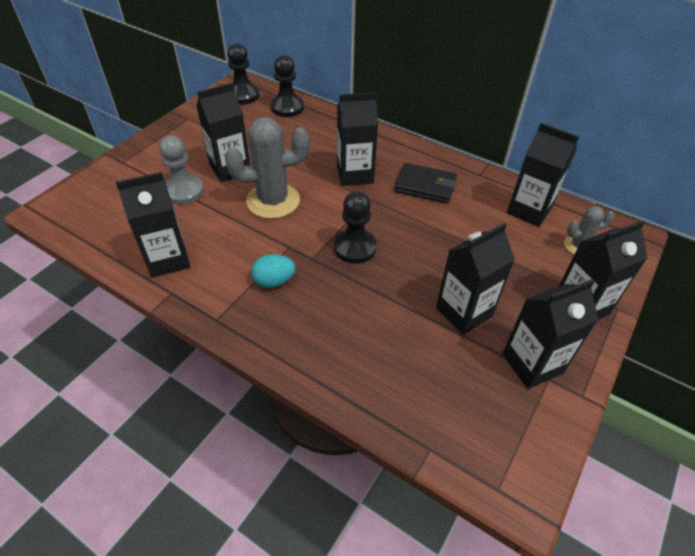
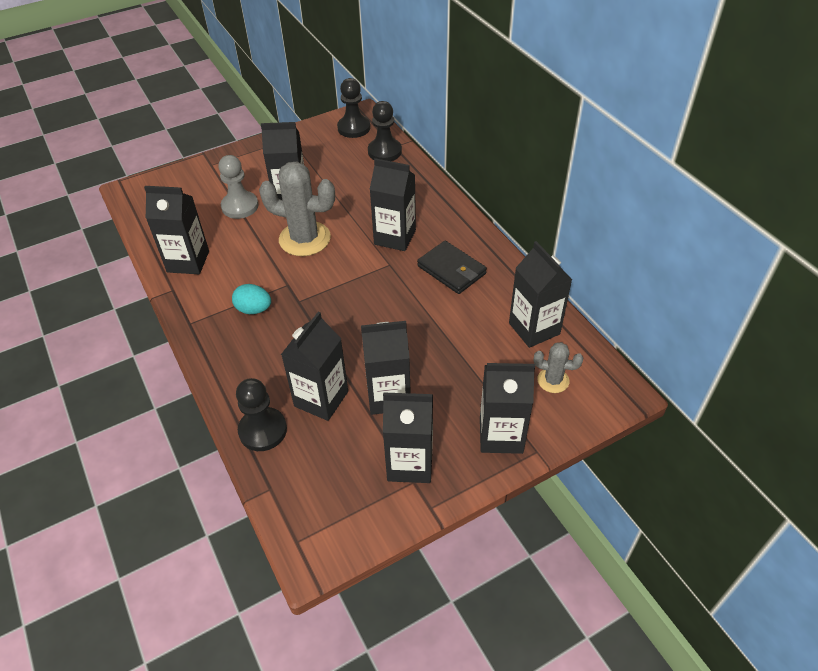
camera: 30 degrees right, 0 degrees up
black pawn [334,191,377,264] -> black pawn moved to [236,378,287,451]
none -> black carton [281,312,348,421]

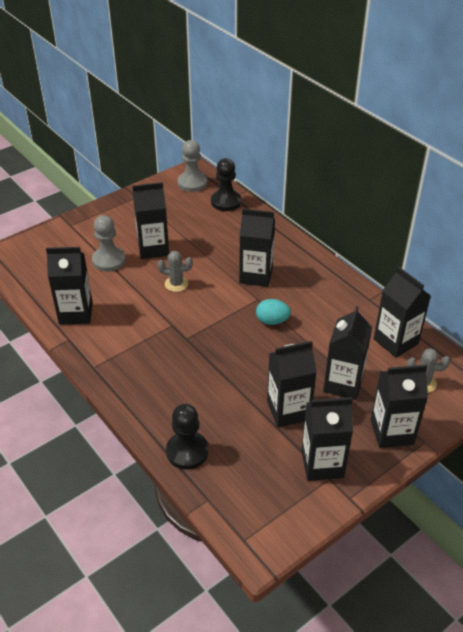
camera: 10 degrees left, 5 degrees down
turquoise egg [232,284,271,314] -> turquoise egg moved to [256,299,291,325]
grey cactus [259,162,335,256] -> grey cactus [158,251,193,292], size x0.51
black carton [281,312,348,421] -> black carton moved to [323,306,372,400]
black pawn [337,78,370,138] -> grey pawn [178,140,207,192]
black wallet [417,241,487,294] -> none

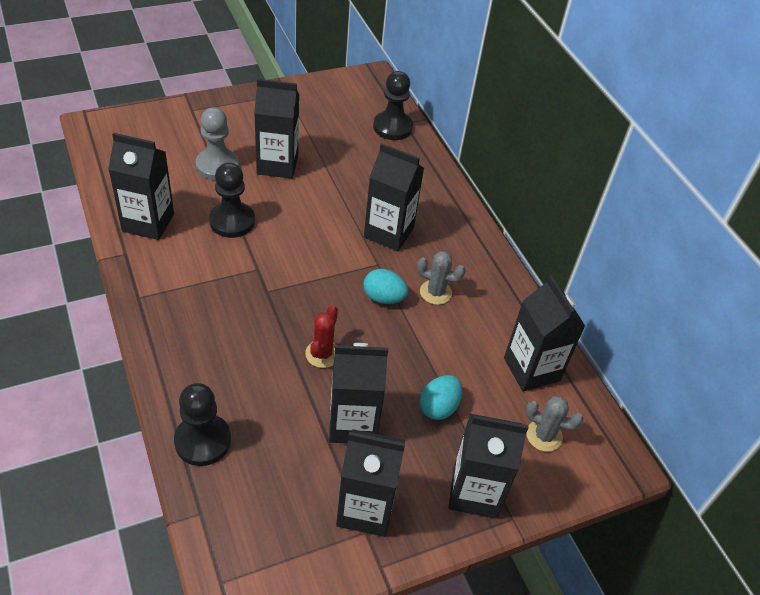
camera: 10 degrees right, 5 degrees up
grey cactus [158,251,193,292] -> grey cactus moved to [417,251,466,305]
grey pawn [178,140,207,192] -> none
black carton [323,306,372,400] -> turquoise egg [420,375,462,420]
none -> black pawn [209,162,255,238]
none -> red cactus [305,305,338,368]

